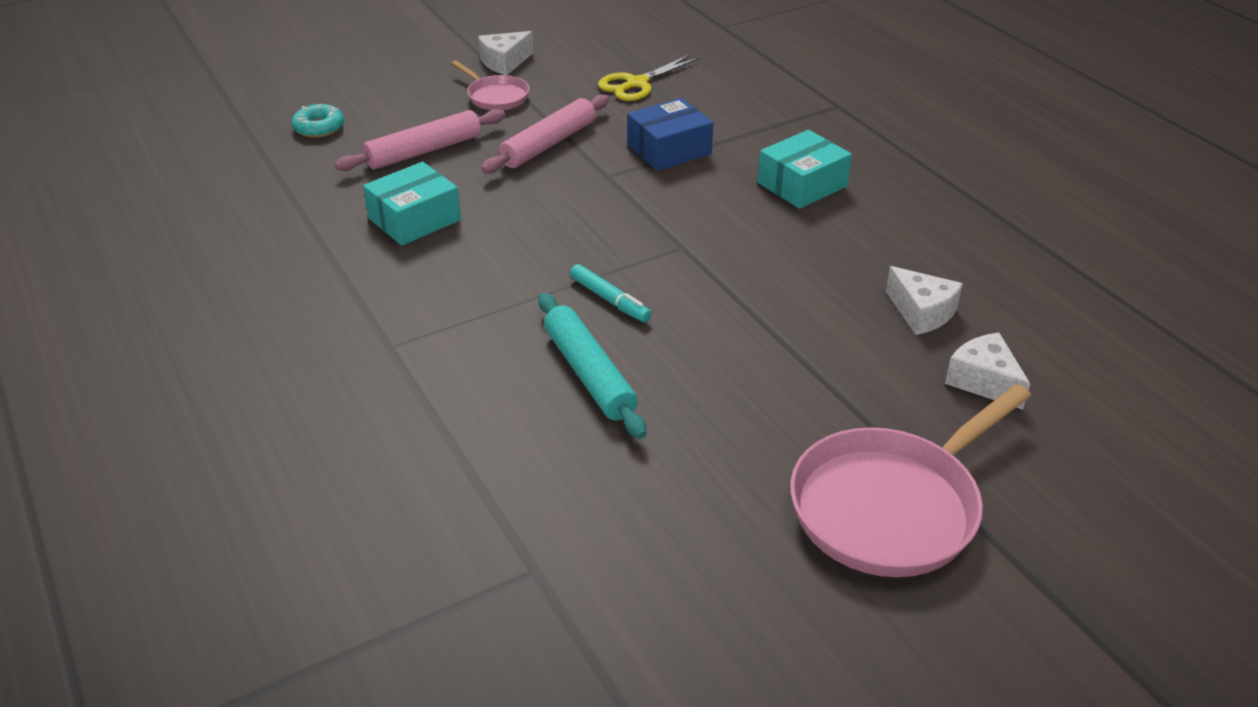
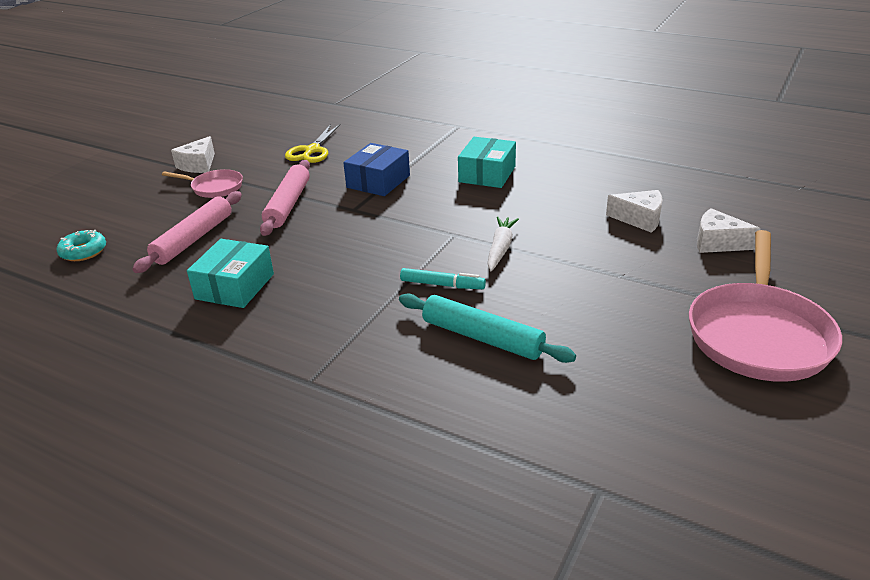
camera: 30 degrees left, 5 degrees down
none -> white carrot [487,217,519,271]

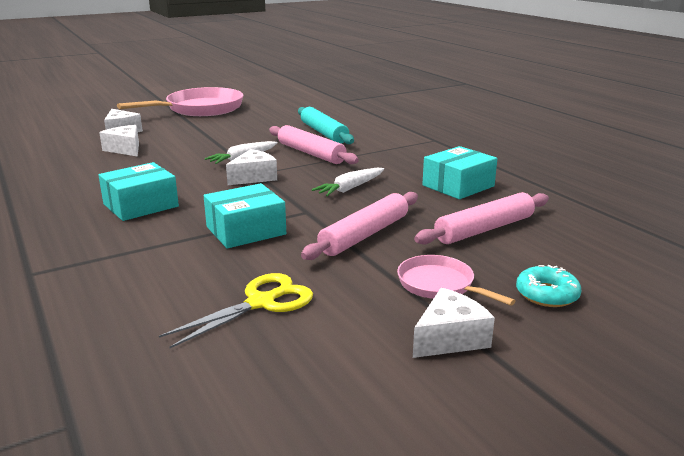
camera: 150 degrees left, 10 degrees down
turquoise donut [57,230,106,261] -> turquoise donut moved to [516,265,581,307]
blue box [343,143,410,196] -> turquoise box [204,183,286,248]
turquoise marker [400,268,486,289] -> pink rolling pin [269,125,359,164]
none -> white cheese [226,149,277,185]
none -> white carrot [312,168,384,196]

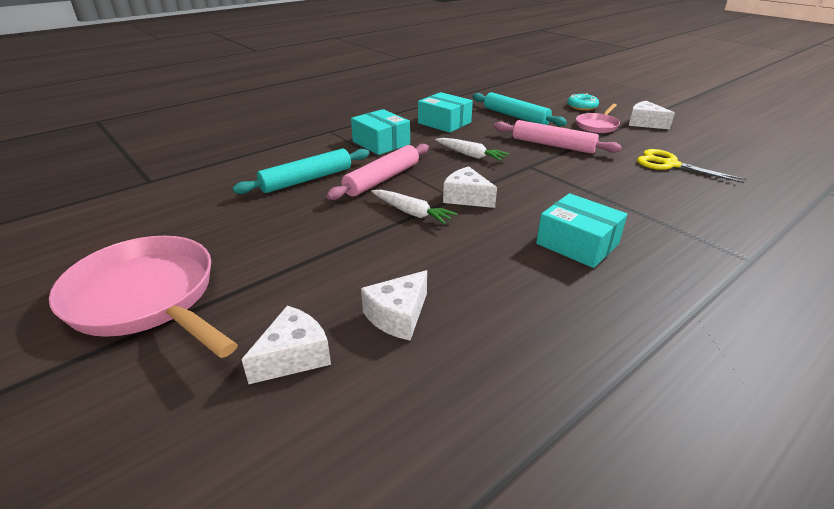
camera: 100 degrees left, 10 degrees up
turquoise box [204,183,286,248] -> turquoise box moved to [351,109,410,155]
pink rolling pin [414,192,549,245] -> turquoise rolling pin [473,92,567,126]

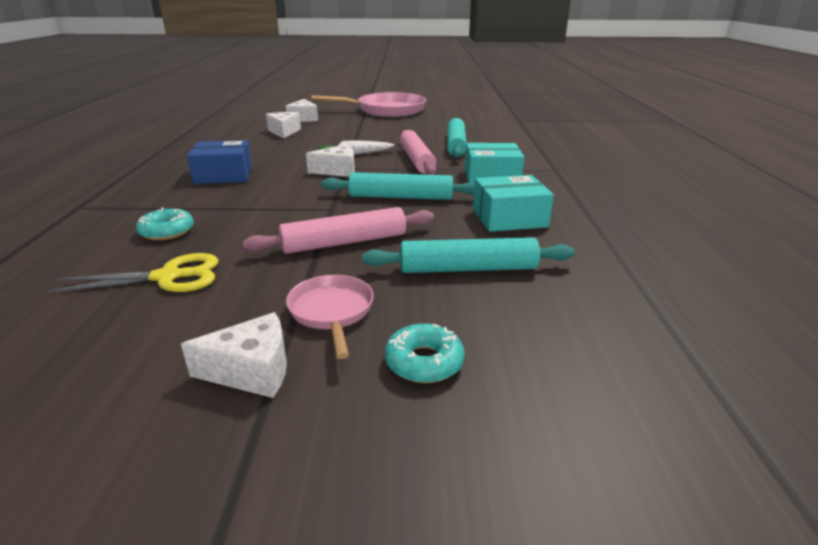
camera: 130 degrees right, 5 degrees down
white carrot [435,138,509,161] -> turquoise rolling pin [321,172,475,200]
turquoise box [536,193,627,268] -> blue box [187,140,252,184]
none -> turquoise donut [136,208,194,240]

